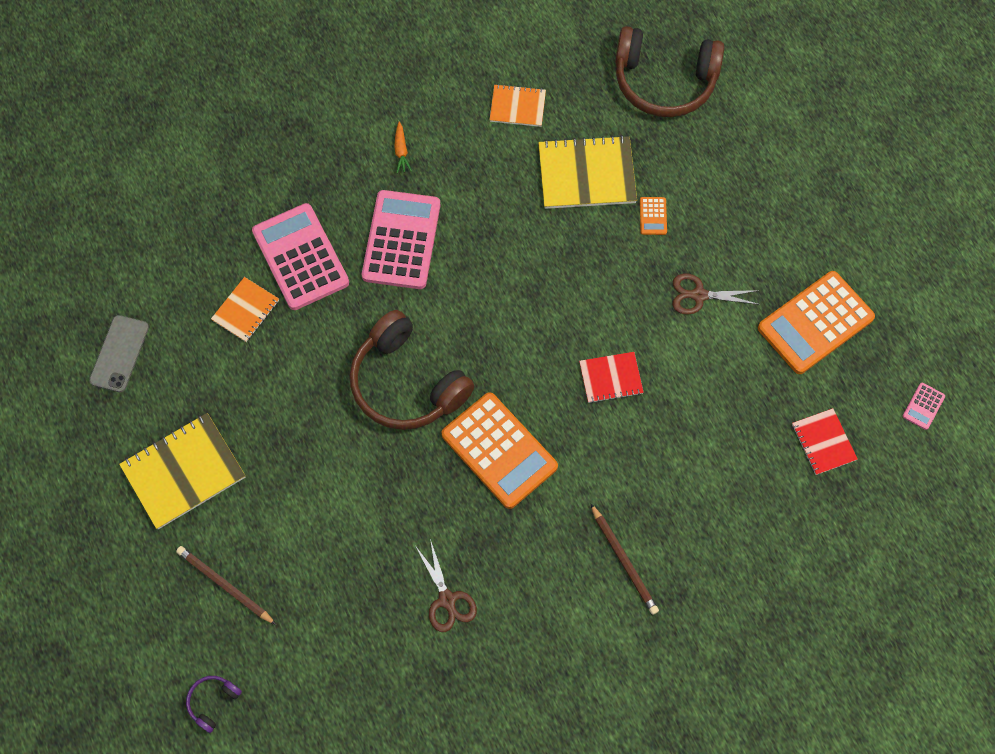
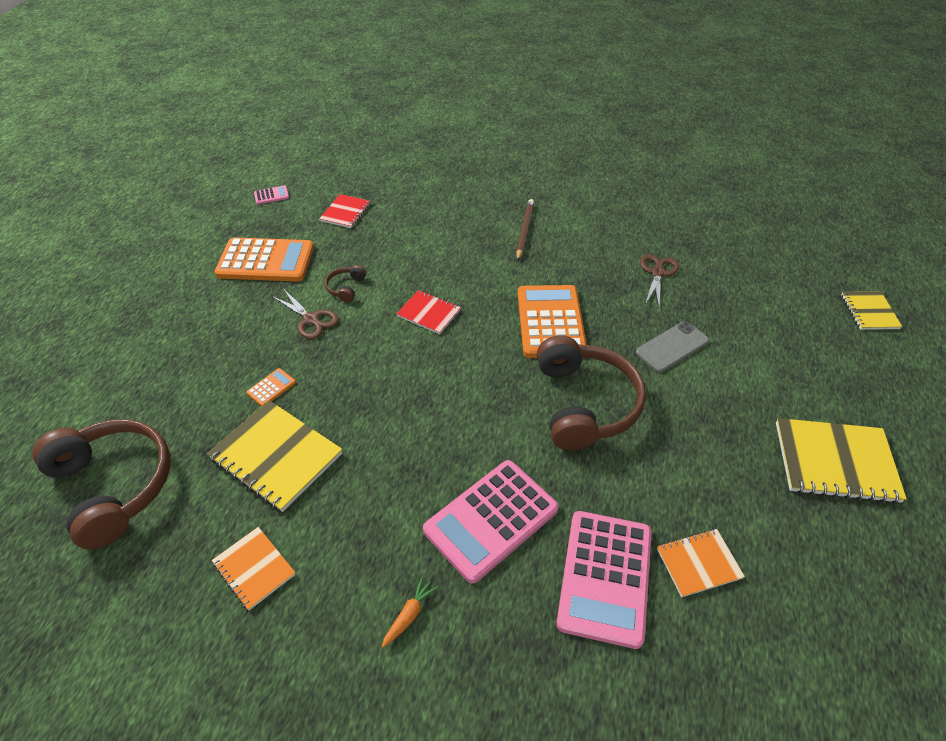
camera: 140 degrees left, 20 degrees down
grey phone [89,315,149,392] -> grey phone moved to [636,321,709,372]
brown pencil [176,546,276,625] -> none
purple headphones [186,676,242,733] -> yellow notebook [841,291,902,330]
none -> brown headphones [325,265,366,302]

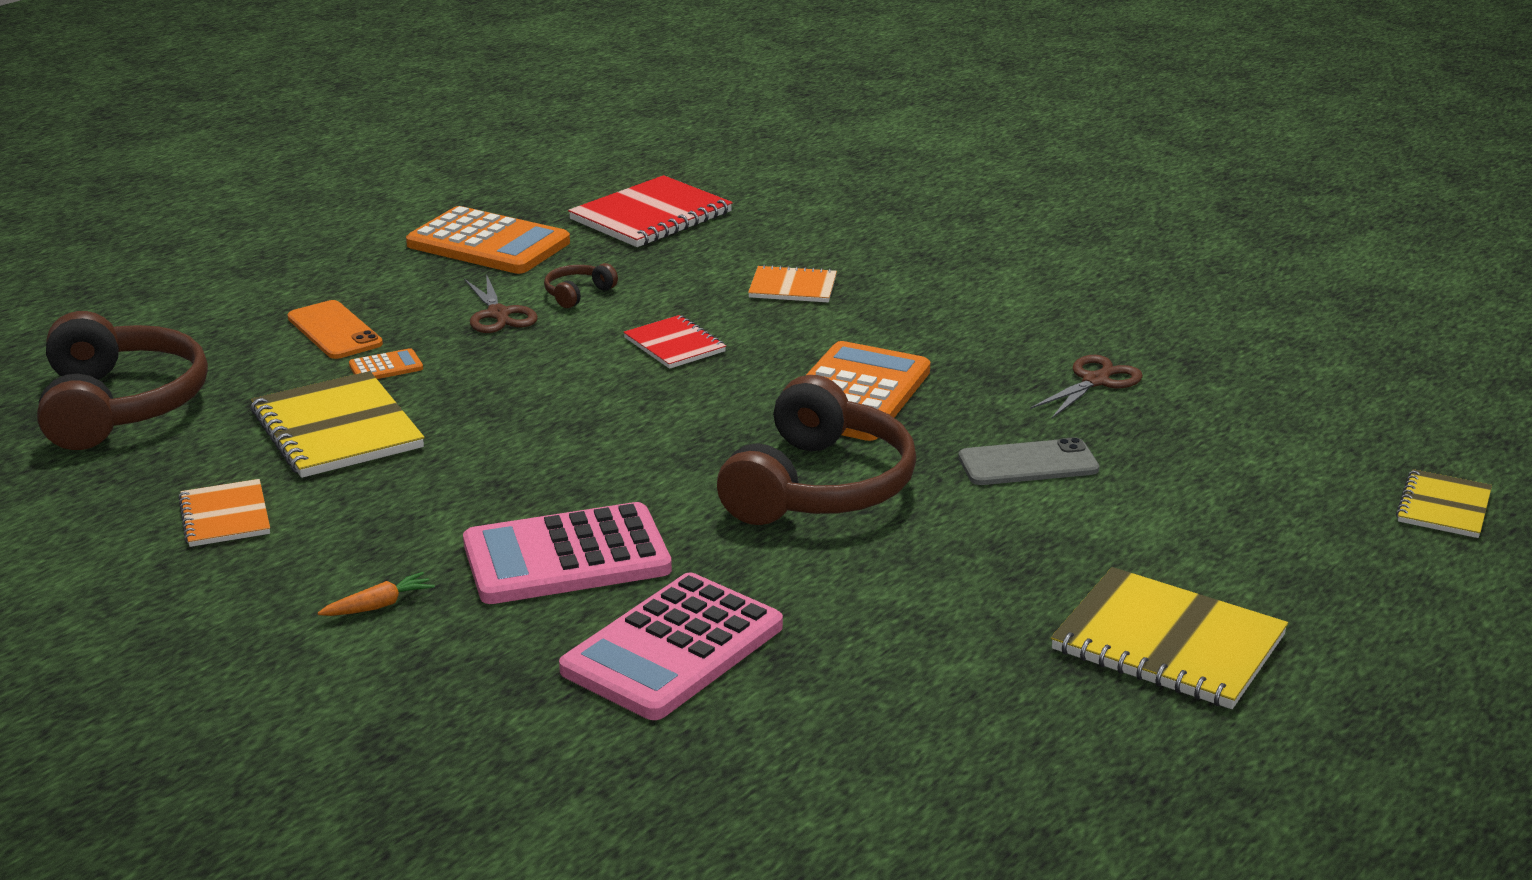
camera: 25 degrees right, 20 degrees down
pink calculator [254,185,289,204] -> none
red notebook [319,194,370,228] -> red notebook [568,175,733,247], size x1.73
brown pencil [516,199,534,261] -> none
orange notebook [657,529,745,597] -> orange notebook moved to [748,264,837,302]
none -> orange phone [288,300,383,359]

